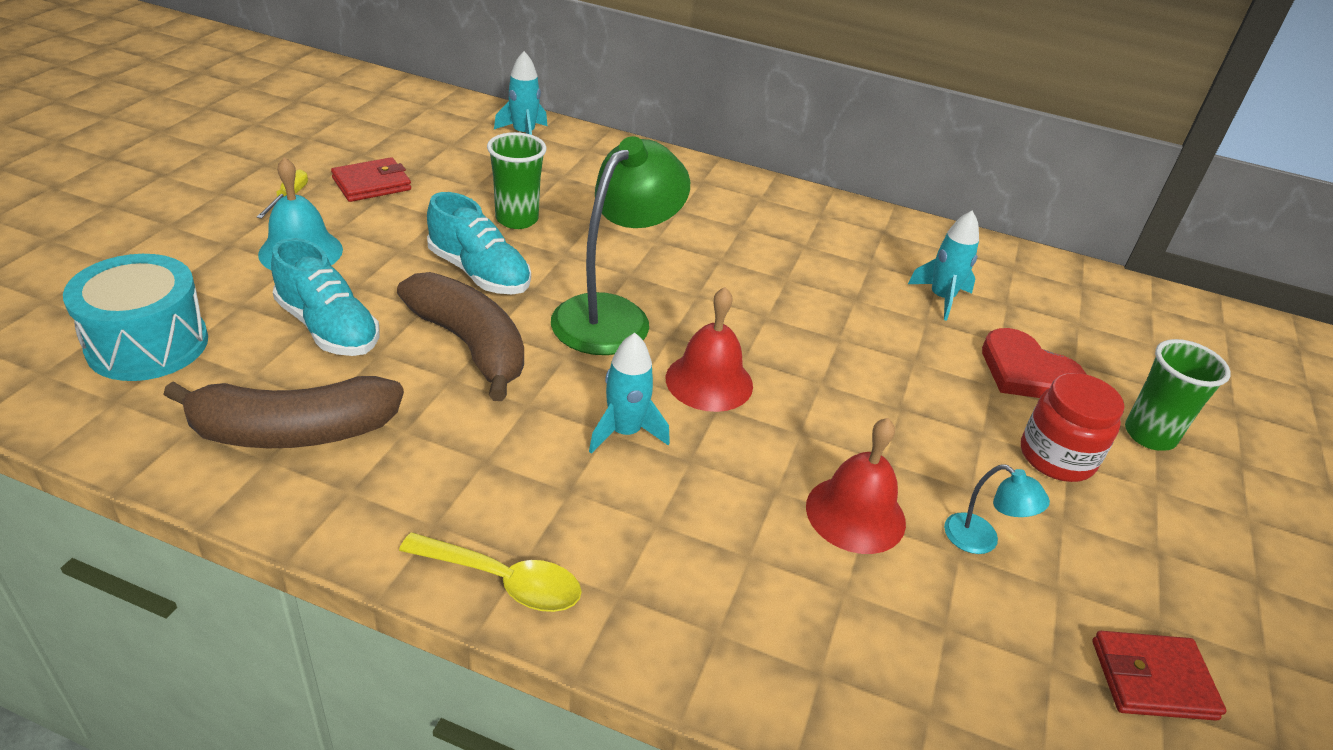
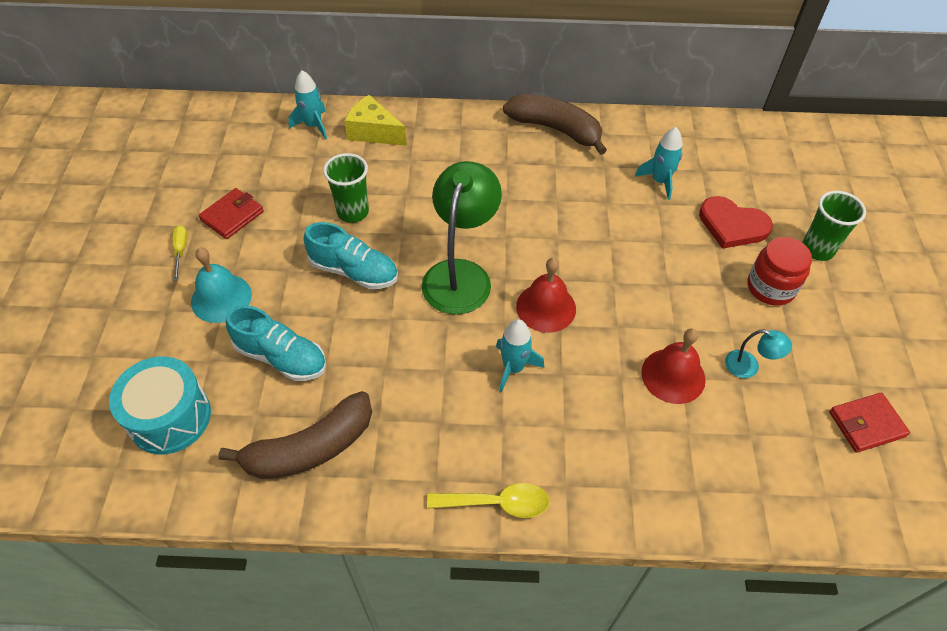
camera: 15 degrees left, 15 degrees up
brown banana [397,272,524,401] -> brown banana moved to [503,94,607,155]
none -> yellow cheese [344,95,407,146]

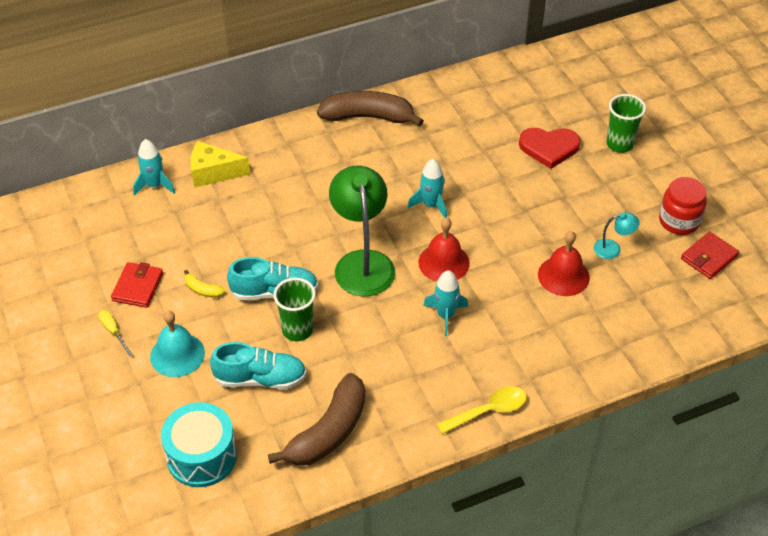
camera: 25 degrees left, 5 degrees down
green cup [323,153,369,223] -> green cup moved to [273,278,316,341]
turquoise rocket [635,127,682,200] -> turquoise rocket moved to [408,159,447,218]
red jar [748,237,812,306] -> red jar moved to [659,177,707,235]
none -> yellow banana [184,270,226,298]

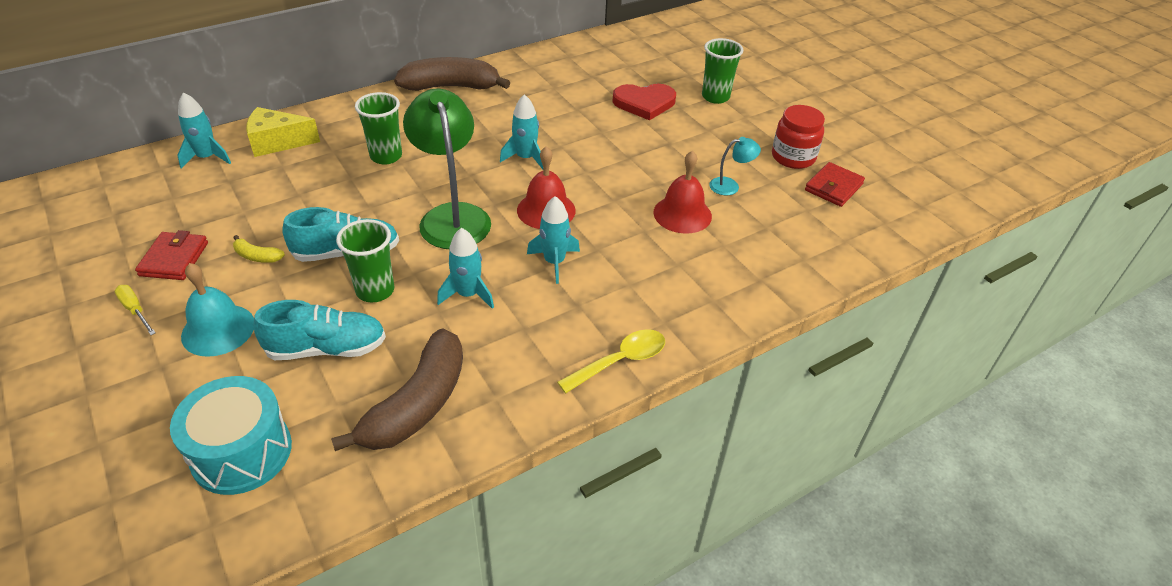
camera: 10 degrees left, 5 degrees down
none -> green cup [355,92,402,165]
none -> turquoise rocket [437,228,494,309]

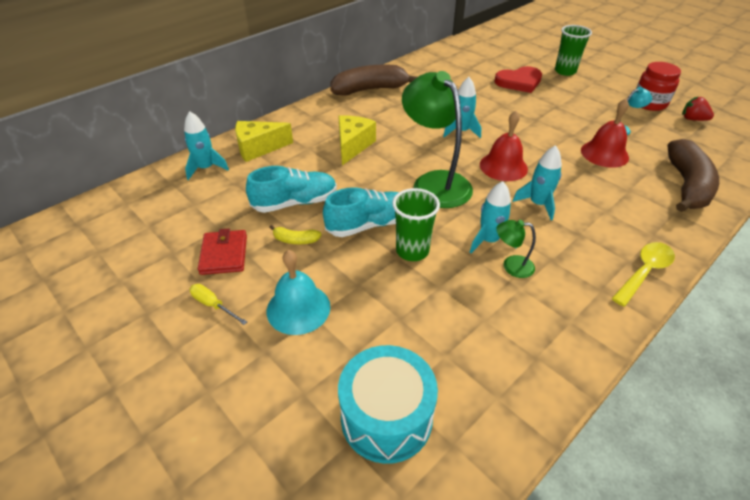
camera: 10 degrees left, 0 degrees up
turquoise shoe [254,300,386,360] -> turquoise shoe moved to [246,166,337,213]
brown banana [331,328,463,451] -> brown banana moved to [667,139,719,212]
green cup [355,92,402,165] -> yellow cheese [338,115,376,165]
red wallet [805,162,865,207] -> red strawberry [682,96,714,121]
none -> green lamp [496,220,536,278]

